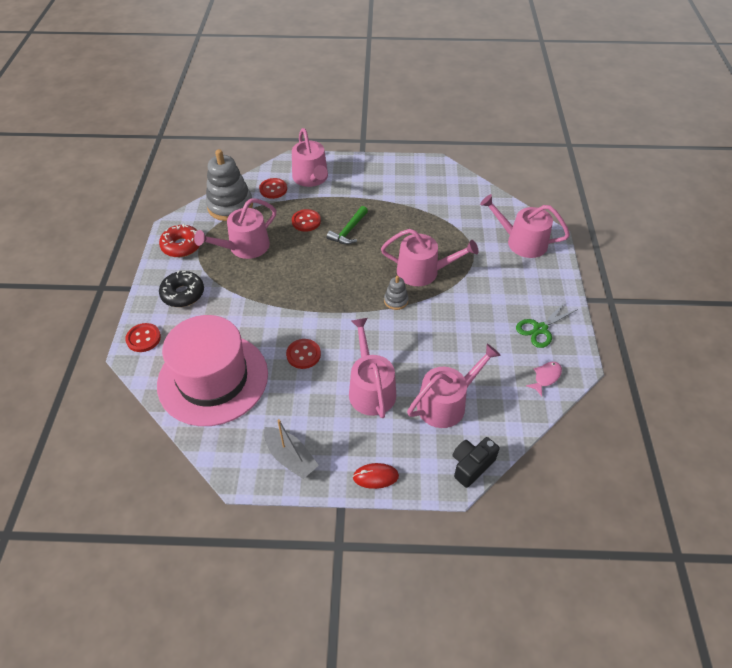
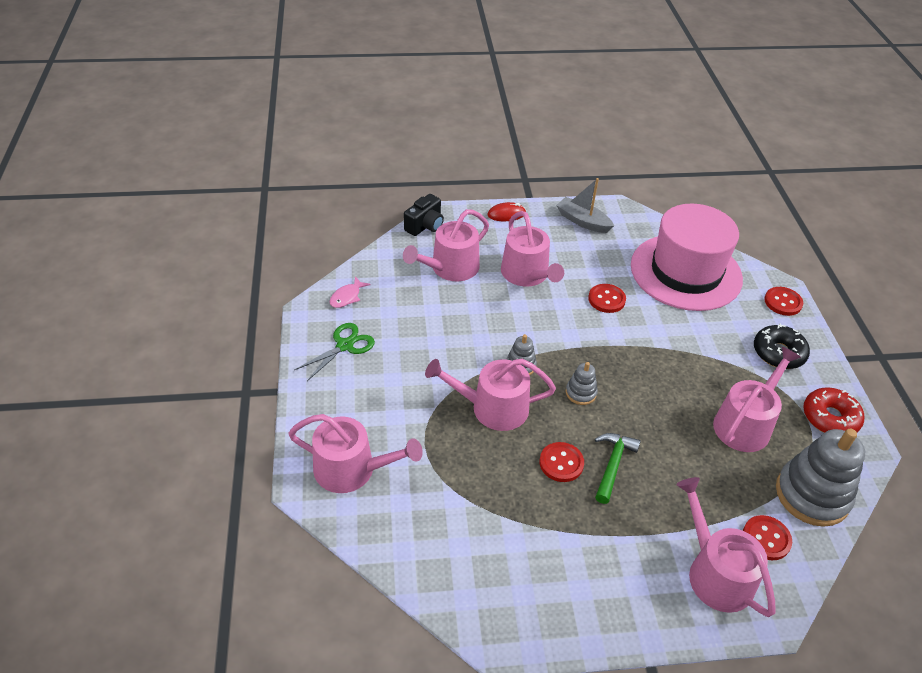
camera: 170 degrees right, 5 degrees down
red button [292,209,321,232] -> red button moved to [539,442,584,482]
none -> grey stacking toy [566,362,598,405]

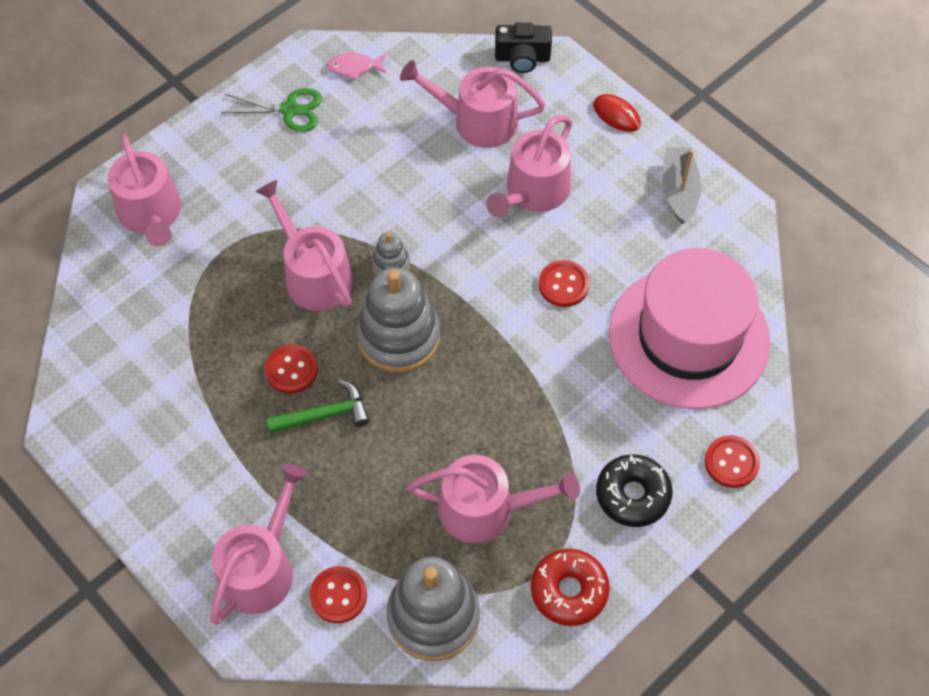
camera: 55 degrees right, 15 degrees up
grey stacking toy [566,362,598,405] -> grey stacking toy [356,267,440,373], size x2.12

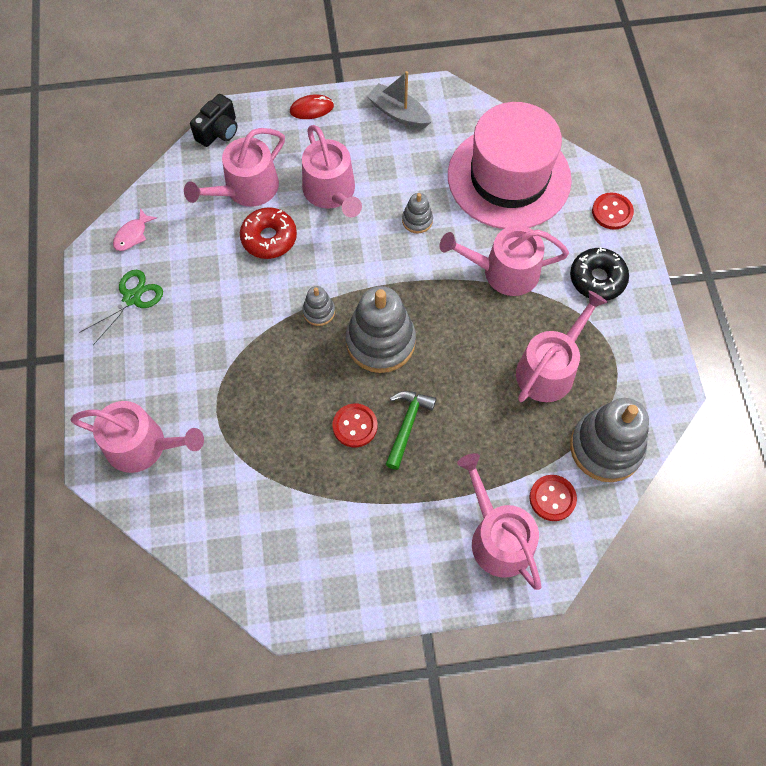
camera: 55 degrees left, 5 degrees up
pink watering can [255,180,353,311] -> pink watering can moved to [440,226,569,296]
red donut [531,549,610,626] -> red donut moved to [240,207,297,259]
red button [539,260,590,307] -> grey stacking toy [402,193,433,233]

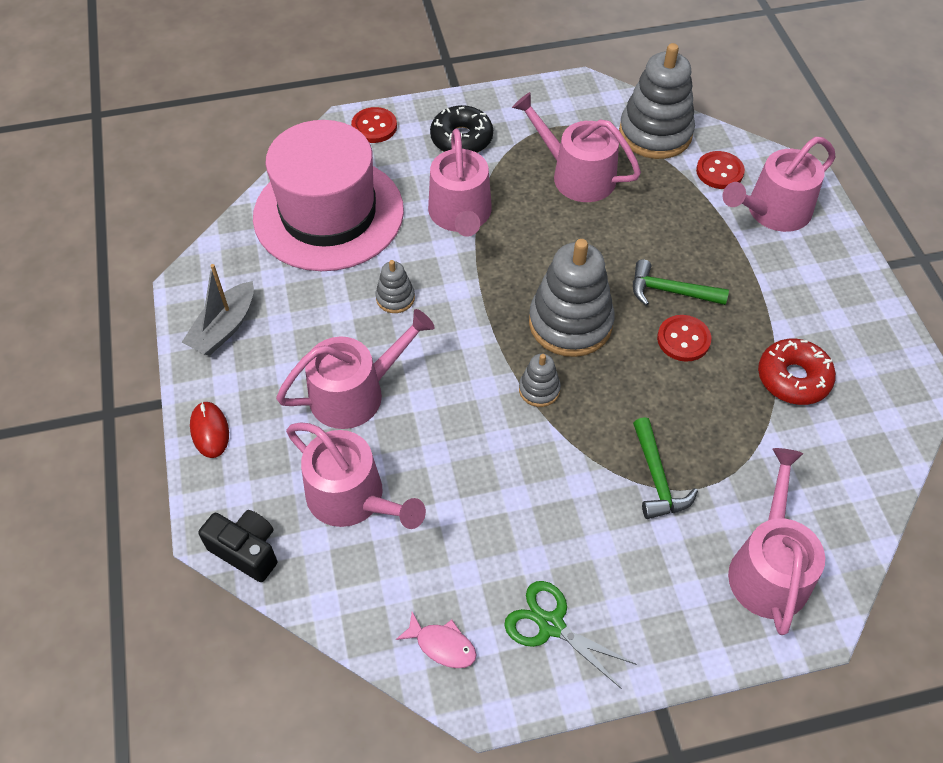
camera: 95 degrees left, 10 degrees down
red donut [240,207,297,259] -> red donut moved to [758,339,836,405]
none -> green hammer [633,417,698,519]

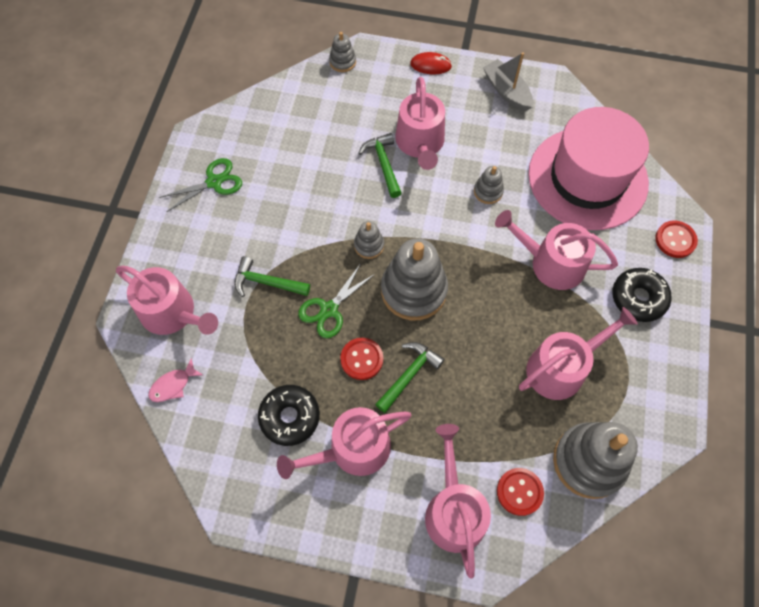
camera: 115 degrees right, 10 degrees up
black camera [198,510,277,582] -> grey stacking toy [329,32,356,72]
pink watering can [286,423,426,529] -> pink watering can moved to [277,407,411,479]
pink fish [396,612,476,668] -> pink fish moved to [148,358,203,402]
red donut [758,339,836,405] -> black donut [258,385,320,446]
none -> green scissors [298,263,376,338]
none -> green hammer [359,133,402,198]

